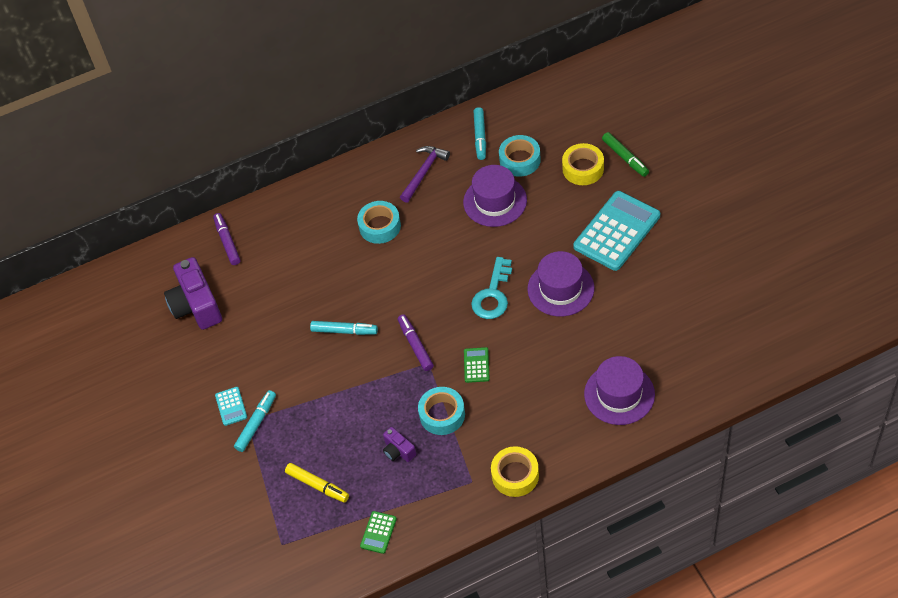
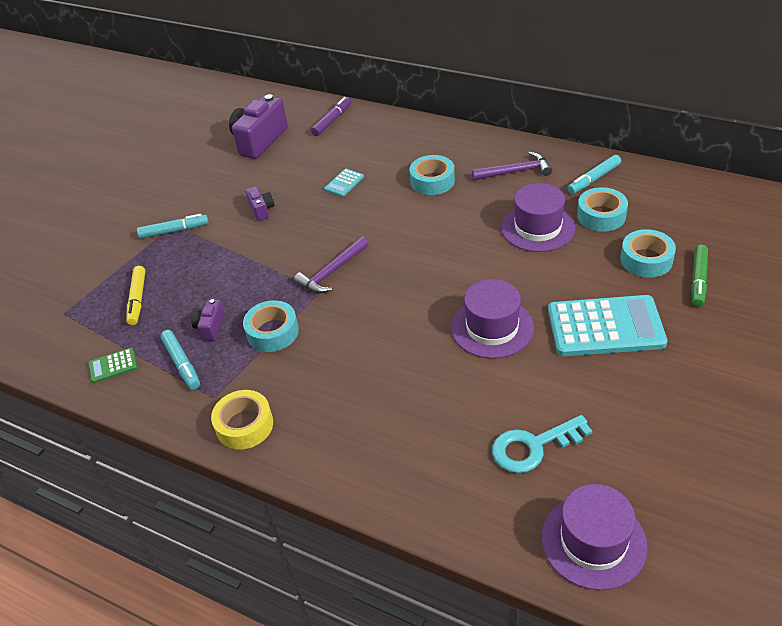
camera: 50 degrees right, 10 degrees down
turquoise calculator [215,387,247,426] -> turquoise calculator moved to [324,169,364,197]
turquoise marker [310,321,378,335] -> turquoise marker moved to [160,330,200,390]
purple marker [398,314,434,371] -> purple hammer [294,237,368,293]
green calculator [464,347,490,383] -> none
turquoise key [471,257,512,319] -> turquoise key moved to [492,415,592,473]
yellow tape [562,143,604,185] -> turquoise tape [620,229,676,278]
purple hat [584,356,655,425] -> purple hat moved to [541,484,647,590]
none -> purple camera [246,186,275,221]

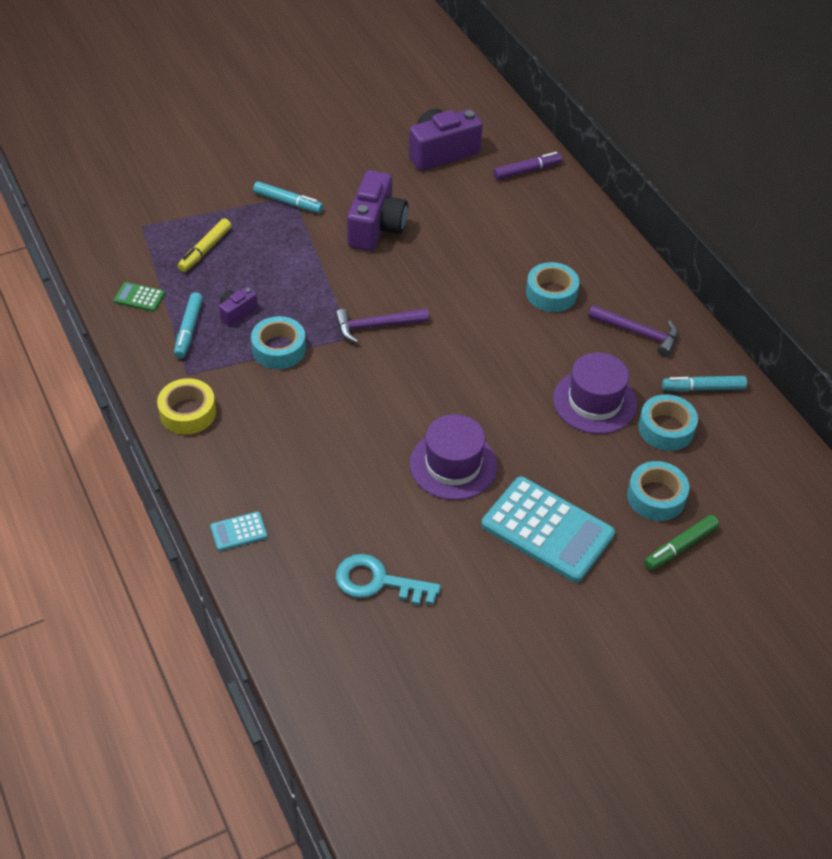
camera: 30 degrees right, 5 degrees up
purple camera [246,186,275,221] -> purple camera [347,170,408,251], size x2.03
turquoise calculator [324,169,364,197] -> turquoise calculator moved to [210,511,268,551]
purple hat [541,484,647,590] -> none

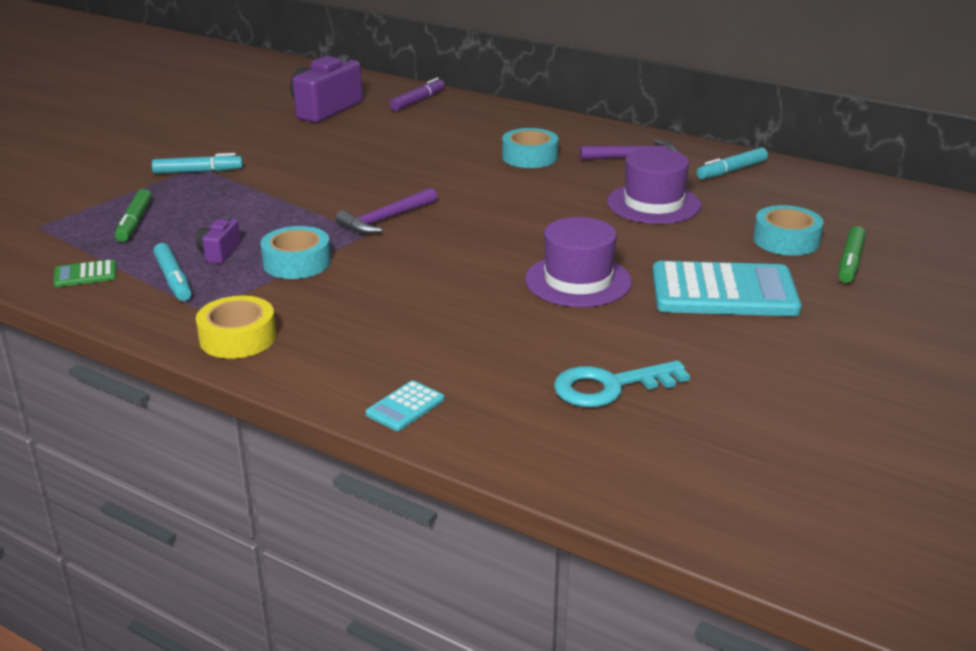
camera: 30 degrees left, 20 degrees down
yellow marker [178,218,232,272] -> green marker [115,189,152,242]
purple camera [347,170,408,251] -> none
turquoise tape [638,394,698,451] -> none

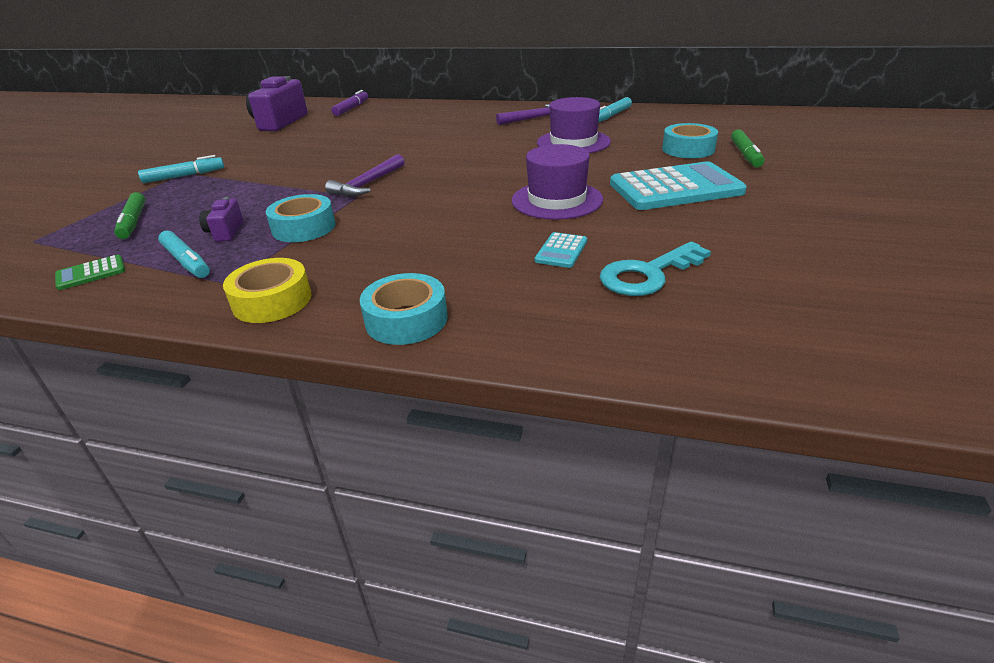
camera: 15 degrees left, 5 degrees up
turquoise calculator [366,380,444,431] -> turquoise calculator moved to [535,232,587,268]
turquoise tape [502,128,558,168] -> turquoise tape moved to [360,273,448,345]

